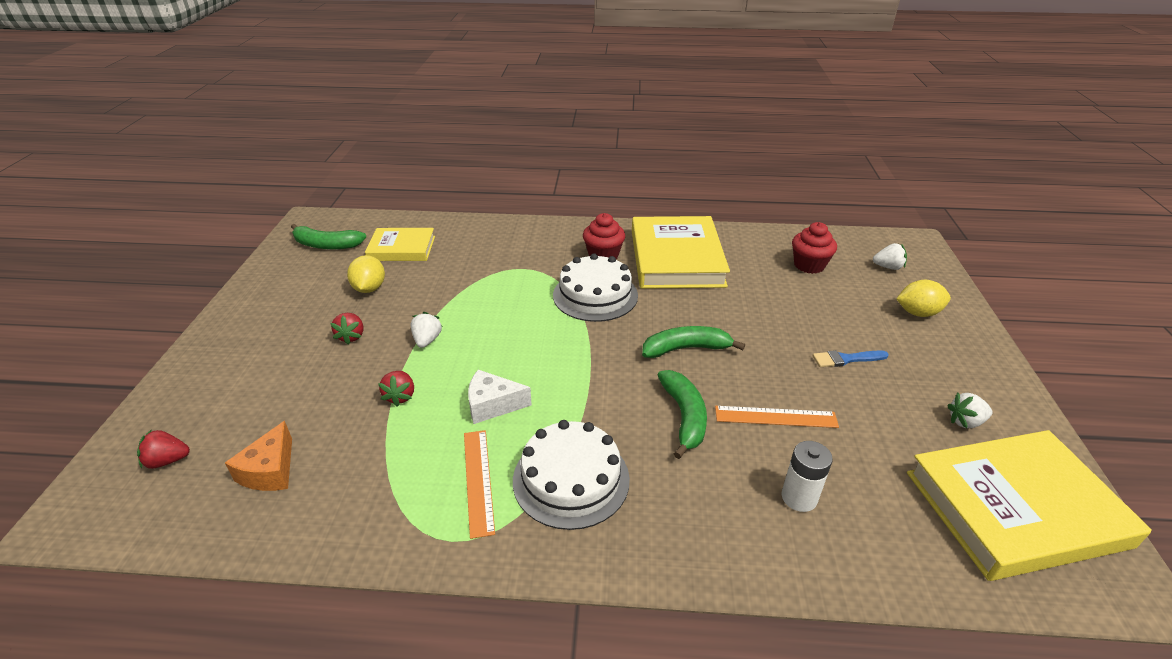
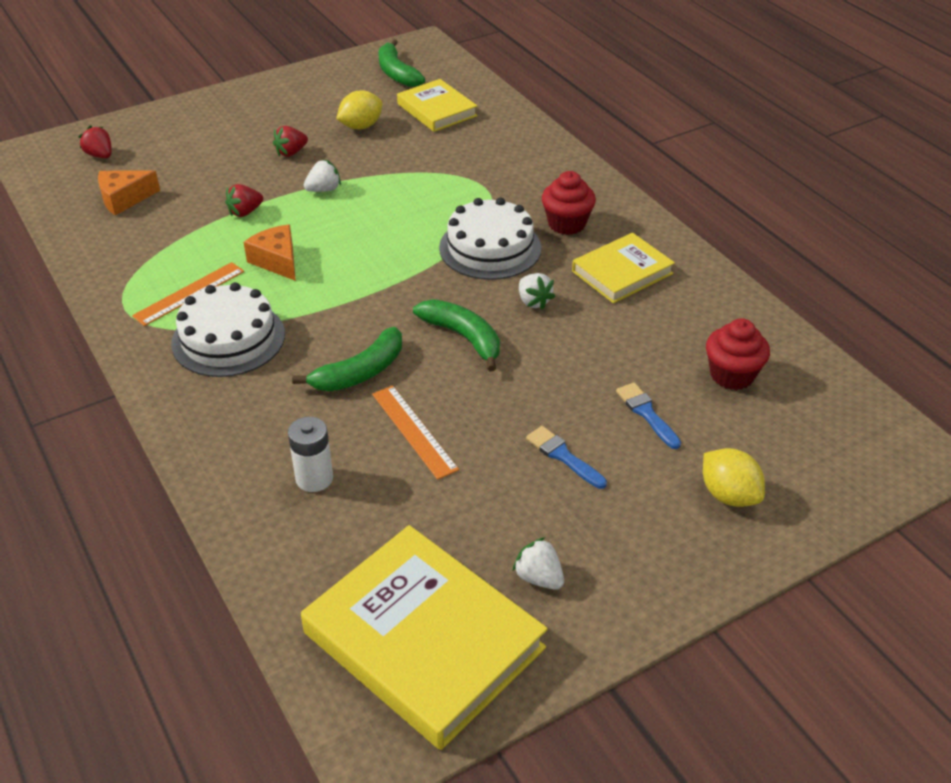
camera: 55 degrees right, 5 degrees up
white cheese [468,370,532,424] -> orange cheese [244,225,296,281]
yellow book [632,216,730,289] -> yellow book [572,233,675,303], size x0.57
white strawberry [873,243,907,270] -> white strawberry moved to [519,273,555,310]
none -> blue brush [616,382,681,449]

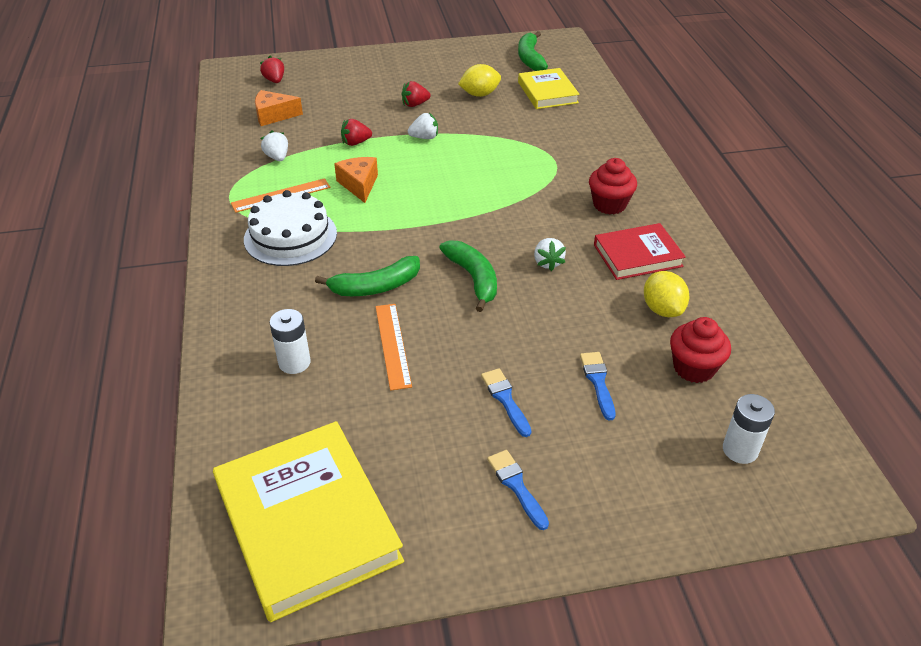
camera: 20 degrees right, 0 degrees up
white cake [439,198,541,280] -> none
white strawberry [512,537,564,590] -> white strawberry moved to [260,131,288,161]
yellow book [572,233,675,303] -> red book [594,223,686,280]
yellow lemon [703,448,765,507] -> yellow lemon moved to [644,271,689,317]
none -> blue brush [487,450,549,530]
none -> white battery [723,394,775,464]

